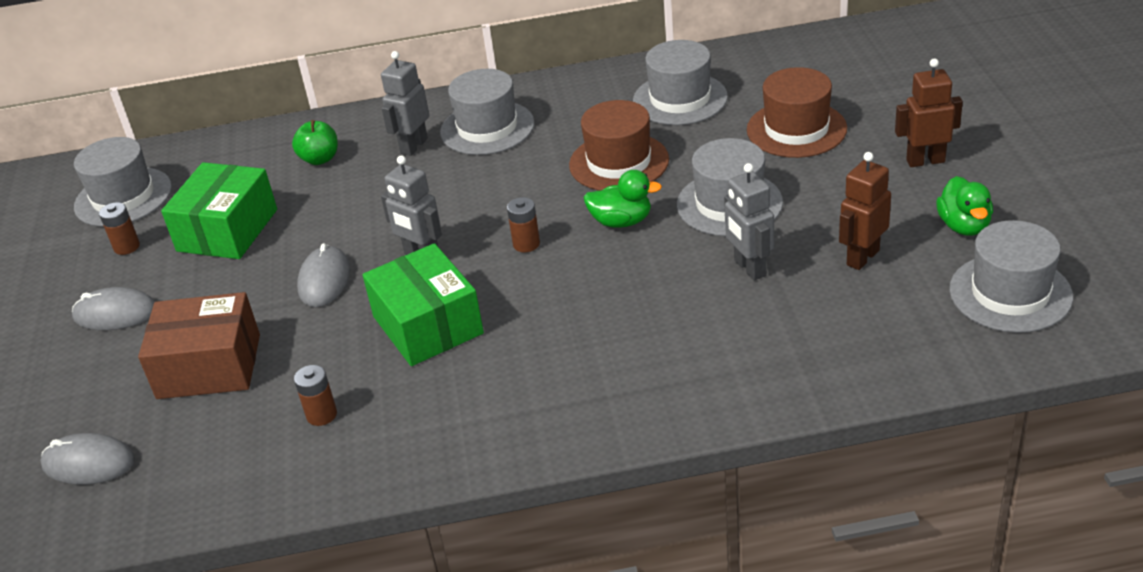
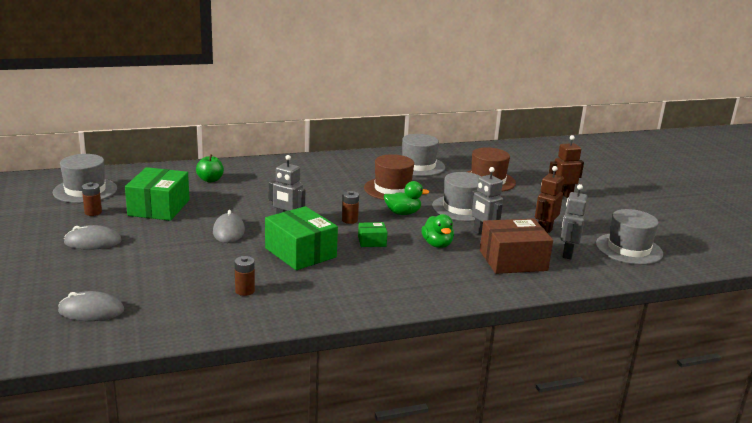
camera: 15 degrees left, 15 degrees down
brown box [138,292,260,399] -> brown box moved to [480,218,553,274]
grey robot [381,51,429,156] -> grey robot moved to [560,184,588,259]
grey hat [440,69,535,155] -> none
green duck [936,176,993,236] -> green duck moved to [421,214,454,248]
none -> green box [358,222,387,247]

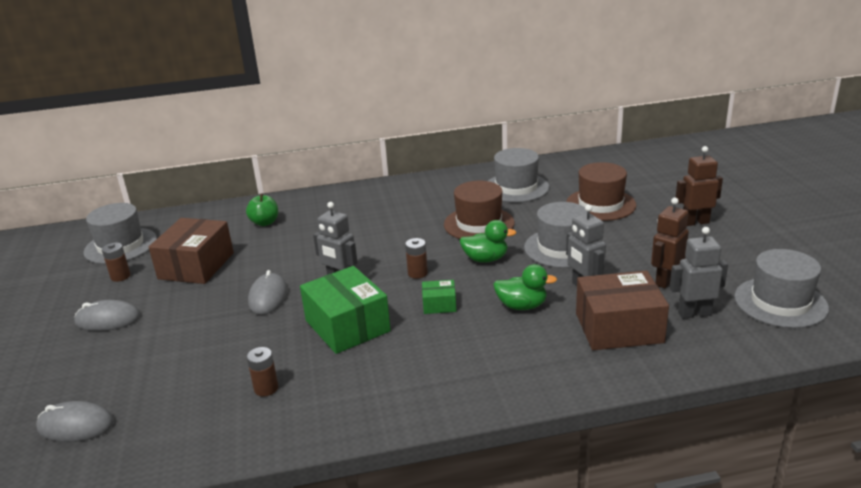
camera: 10 degrees right, 5 degrees up
green box [125,167,190,221] -> brown box [149,218,234,284]
green duck [421,214,454,248] -> green duck turned 75 degrees counterclockwise [493,264,557,310]
grey robot [560,184,588,259] -> grey robot turned 60 degrees clockwise [670,227,728,319]

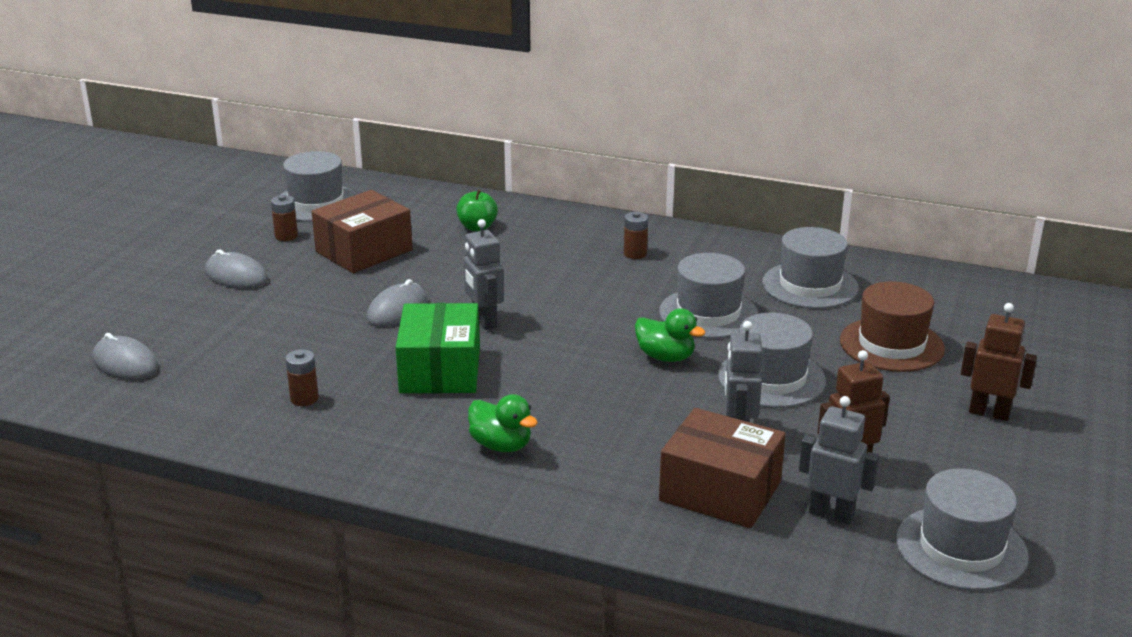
camera: 30 degrees right, 0 degrees up
brown battery [405,238,428,279] -> brown battery moved to [624,212,648,259]
green box [422,280,456,314] -> none
brown hat [444,181,515,239] -> grey hat [659,253,758,338]
green duck [493,264,557,310] -> green duck moved to [468,394,538,452]

